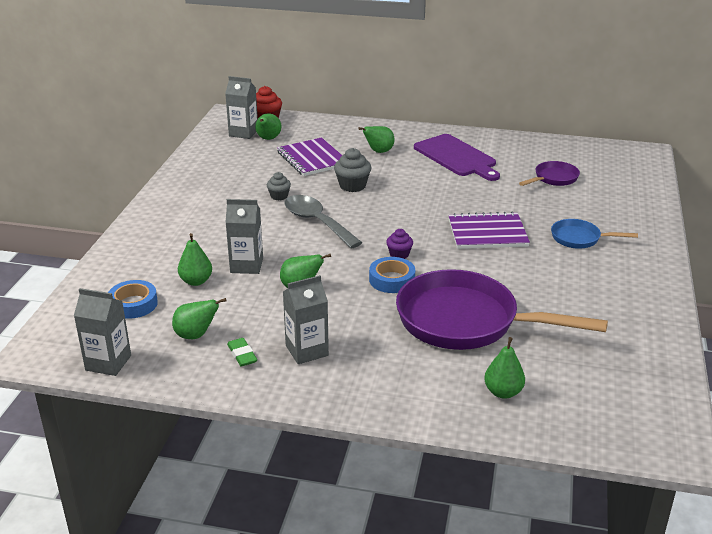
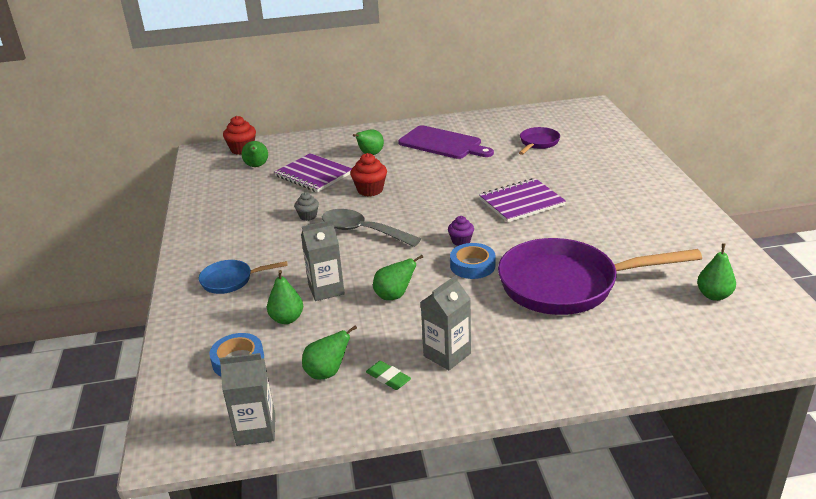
camera: 20 degrees left, 0 degrees up
grey carton [225,76,258,139] -> none
grey cupcake [334,148,371,192] -> red cupcake [350,153,387,196]
green pear [484,337,525,399] -> green pear moved to [697,243,736,301]
blue pan [551,219,638,249] -> blue pan moved to [199,260,288,294]

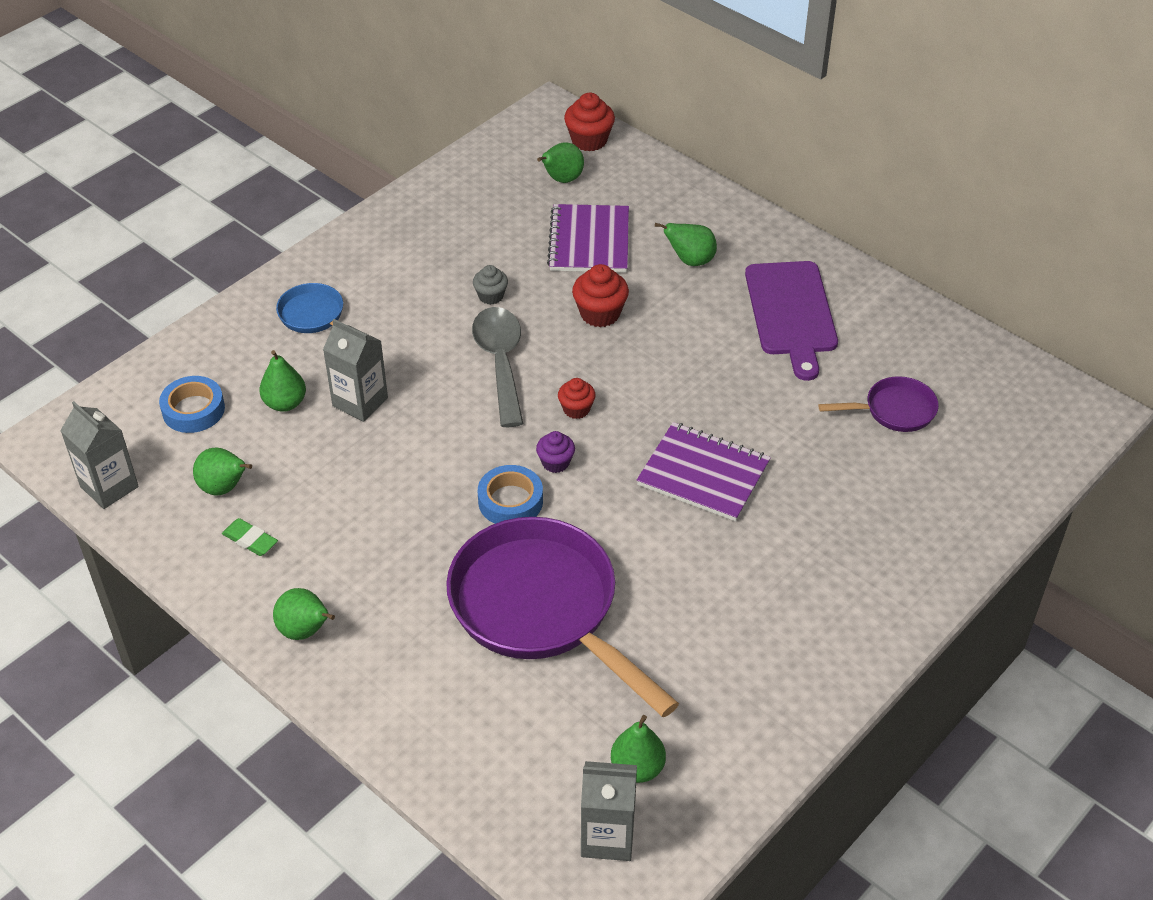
camera: 50 degrees right, 15 degrees up
green eraser [366,361,411,390] -> green eraser turned 60 degrees counterclockwise [222,518,278,556]
green pear [373,255,423,300] -> green pear moved to [273,588,335,640]
grey carton [421,275,471,370] -> grey carton moved to [581,761,637,861]
none -> red cupcake [558,378,596,419]

